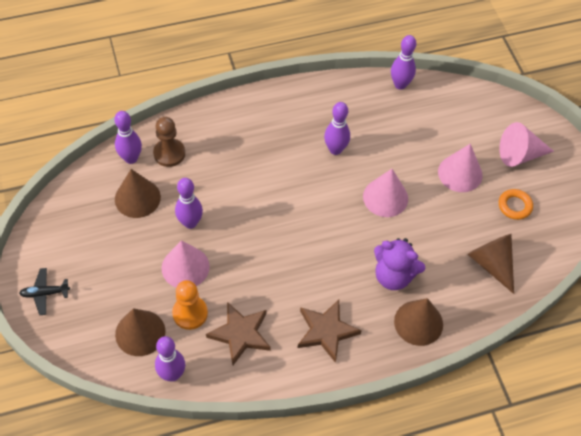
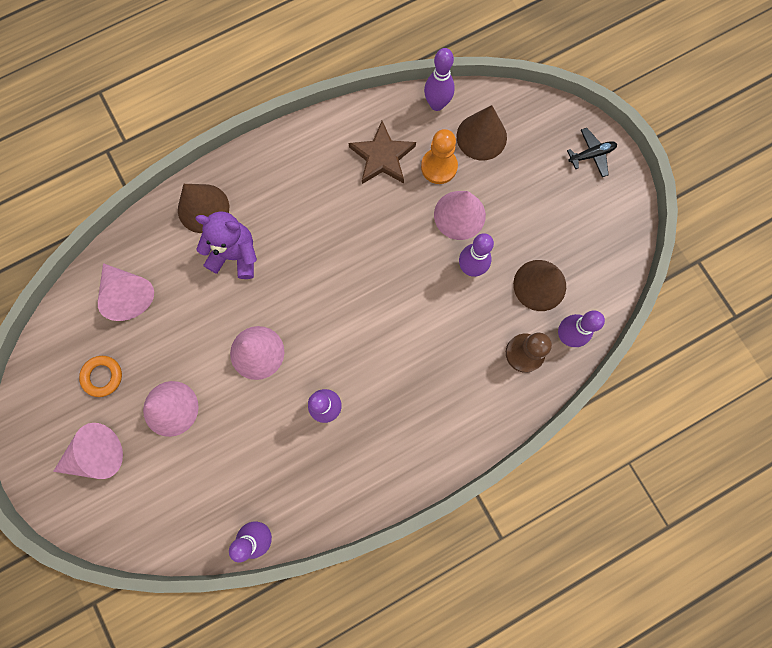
camera: 170 degrees right, 20 degrees up
brown star [298,300,361,363] -> none
brown cone [467,234,514,294] -> pink cone [98,263,154,321]

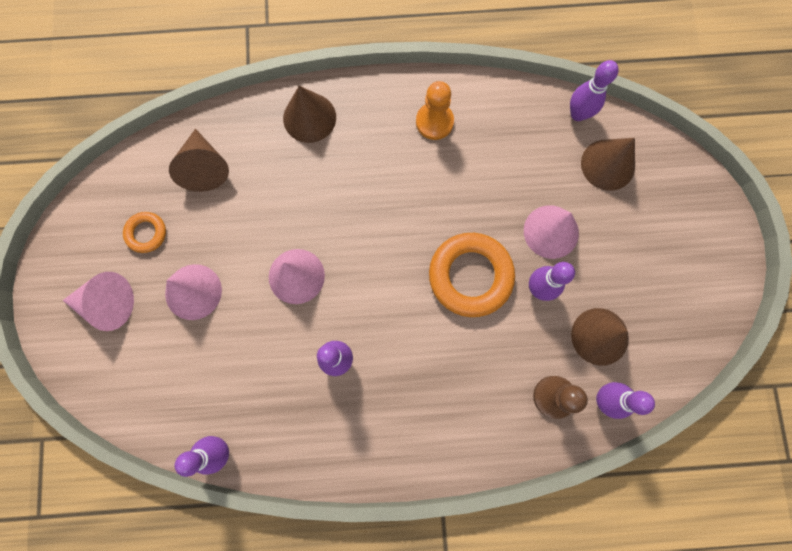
camera: 25 degrees right, 0 degrees up
pink cone [98,263,154,321] -> brown cone [169,129,229,192]
purple teddy bear [195,211,257,279] -> none
brown star [349,121,416,184] -> none
orange pawn [421,129,458,184] -> orange pawn moved to [416,81,454,140]
black plane [567,128,617,177] -> none
none -> orange ring [429,233,515,317]

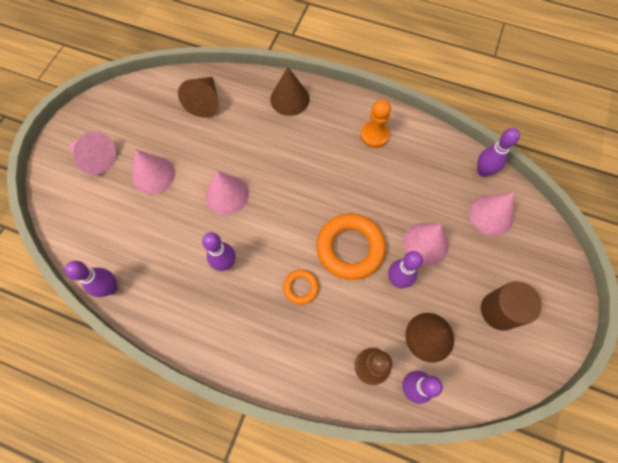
camera: 25 degrees right, 10 degrees down
orange ring [123,212,166,253] -> orange ring moved to [283,270,319,305]
brown cone [581,138,635,191] -> pink cone [469,193,514,236]
none -> brown cylinder [481,281,542,331]

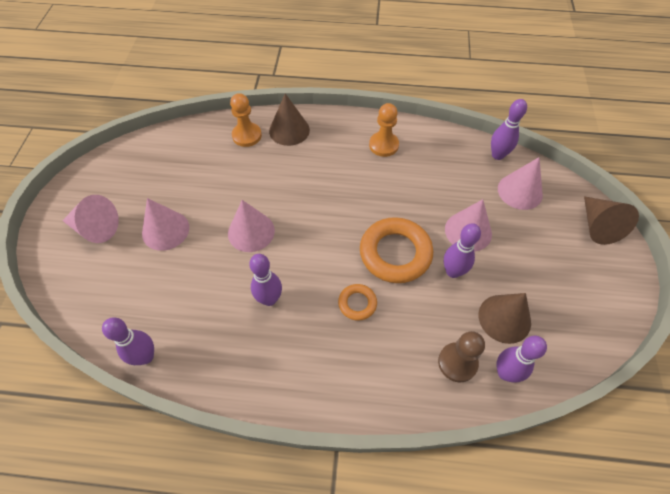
camera: 15 degrees left, 10 degrees down
brown cone [178,77,219,117] -> brown cone moved to [584,196,639,245]
brown cylinder [481,281,542,331] -> none
none -> orange pawn [230,93,262,147]

